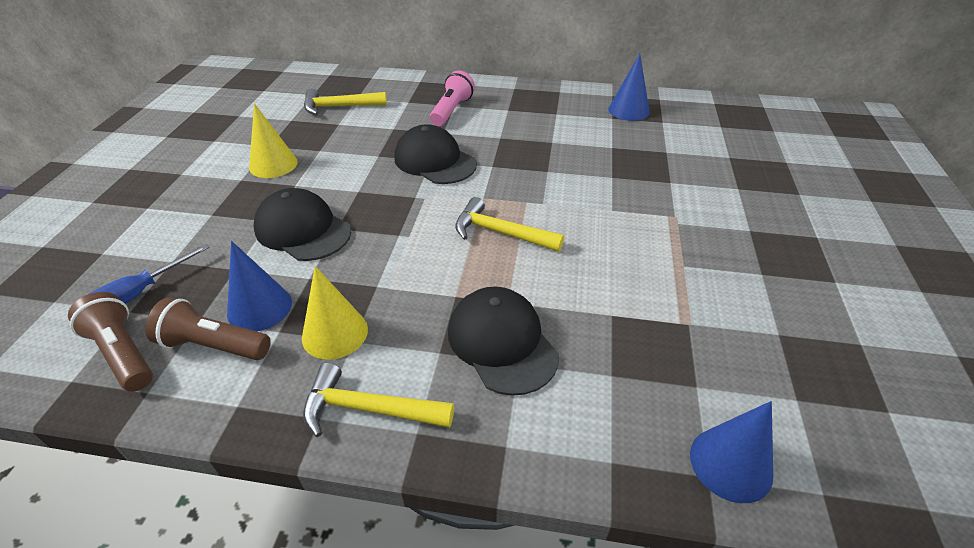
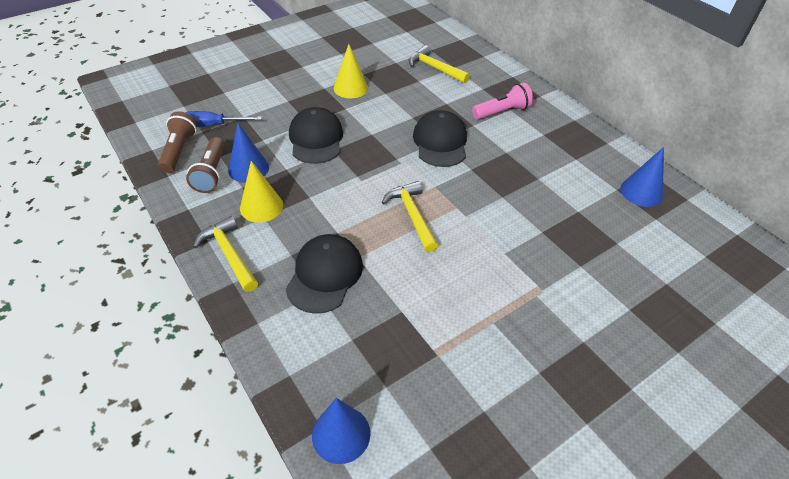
camera: 45 degrees right, 5 degrees up
brown flashlight [145,297,271,360] -> brown flashlight turned 150 degrees counterclockwise [186,137,225,193]

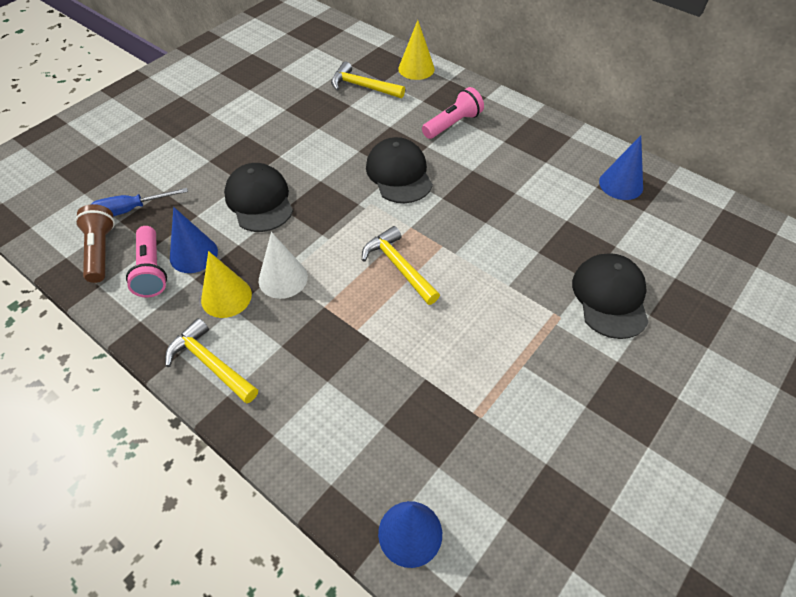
camera: 15 degrees left, 5 degrees up
brown flashlight [186,137,225,193] -> pink flashlight [126,226,167,297]
black cap [286,234,363,314] -> black cap moved to [572,253,649,339]
yellow cone [334,44,368,98] -> yellow cone moved to [398,20,435,80]
none -> white cone [259,232,308,299]

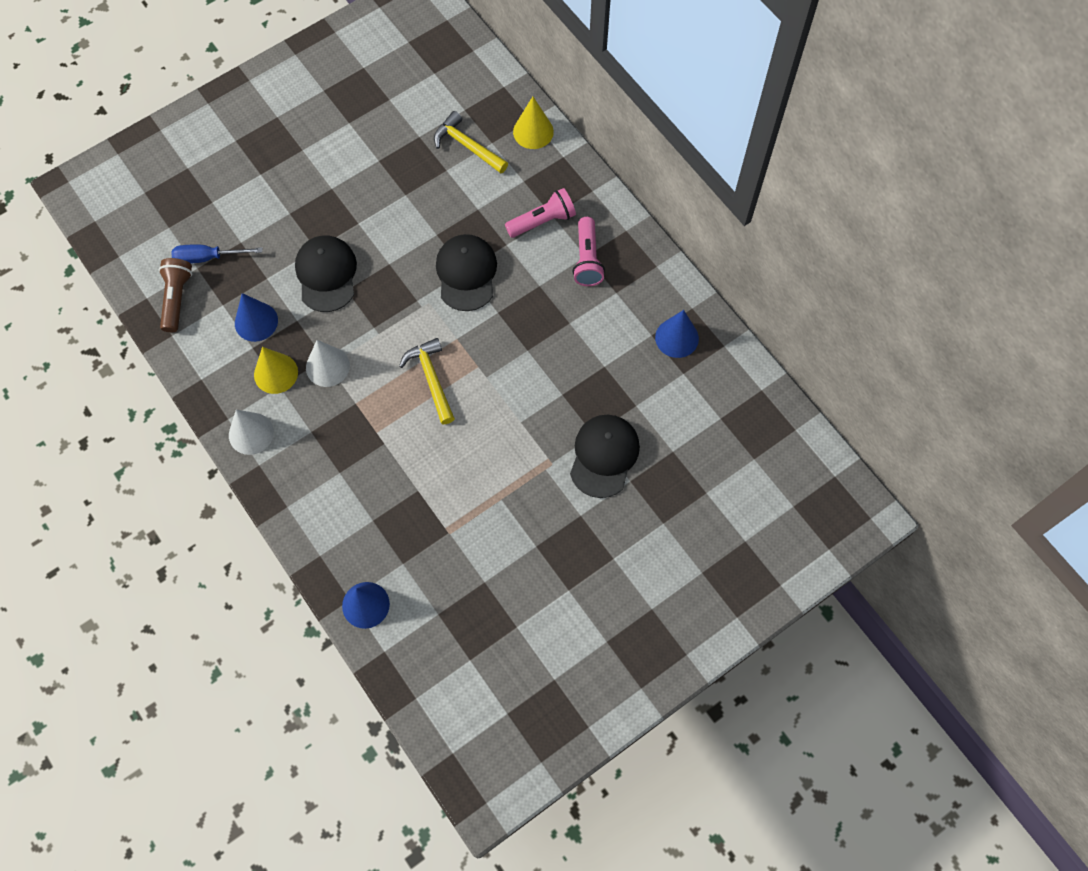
camera: 15 degrees right, 15 degrees up
pink flashlight [126,226,167,297] -> pink flashlight moved to [573,217,605,286]
yellow hammer [165,318,258,403] -> white cone [229,410,274,455]

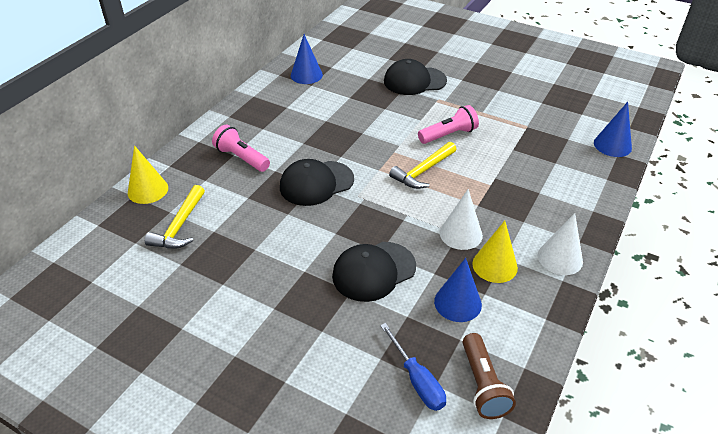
camera: 115 degrees left, 25 degrees down
brown flashlight [159,258,192,332] -> brown flashlight turned 75 degrees counterclockwise [463,333,516,419]
pink flashlight [573,217,605,286] -> pink flashlight moved to [418,105,479,144]

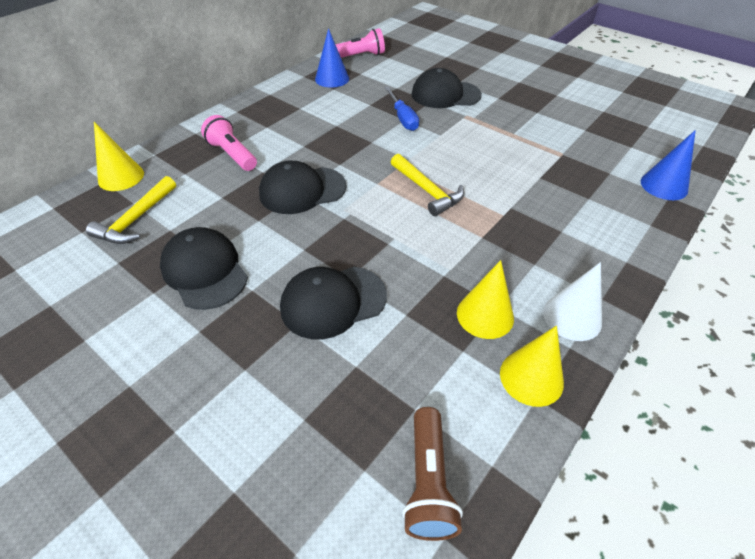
camera: 10 degrees right, 5 degrees up
blue screwdriver [380,323,446,411] -> blue screwdriver moved to [384,86,419,131]
yellow hammer [389,142,456,189] -> yellow hammer turned 90 degrees counterclockwise [391,154,464,216]
pink flashlight [418,105,479,144] -> pink flashlight moved to [335,28,385,58]
blue cone [434,258,482,322] -> none
white cone [440,189,483,250] -> none
none -> black cap [160,227,248,310]
none -> yellow cone [500,326,564,407]

